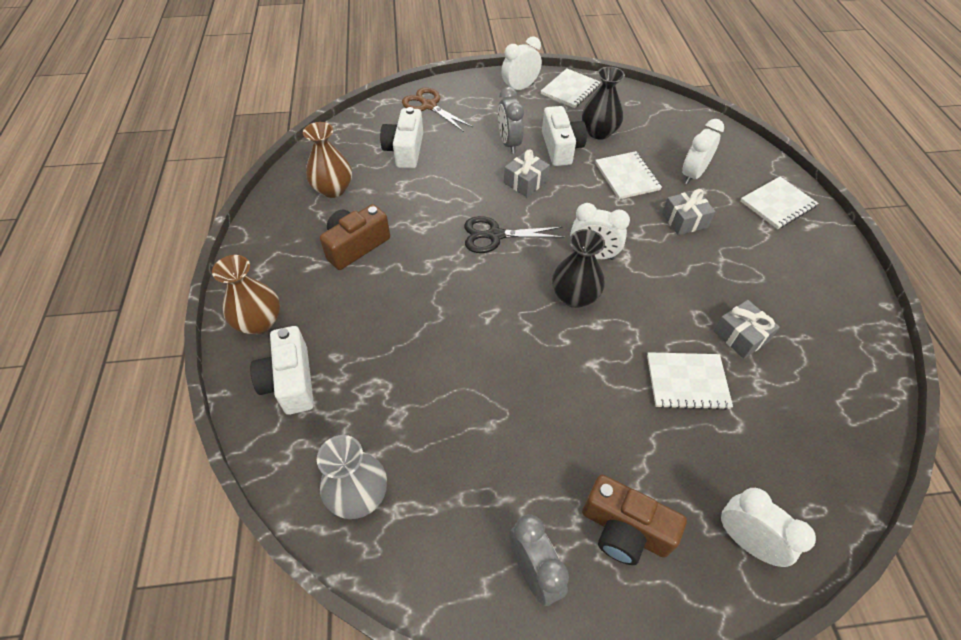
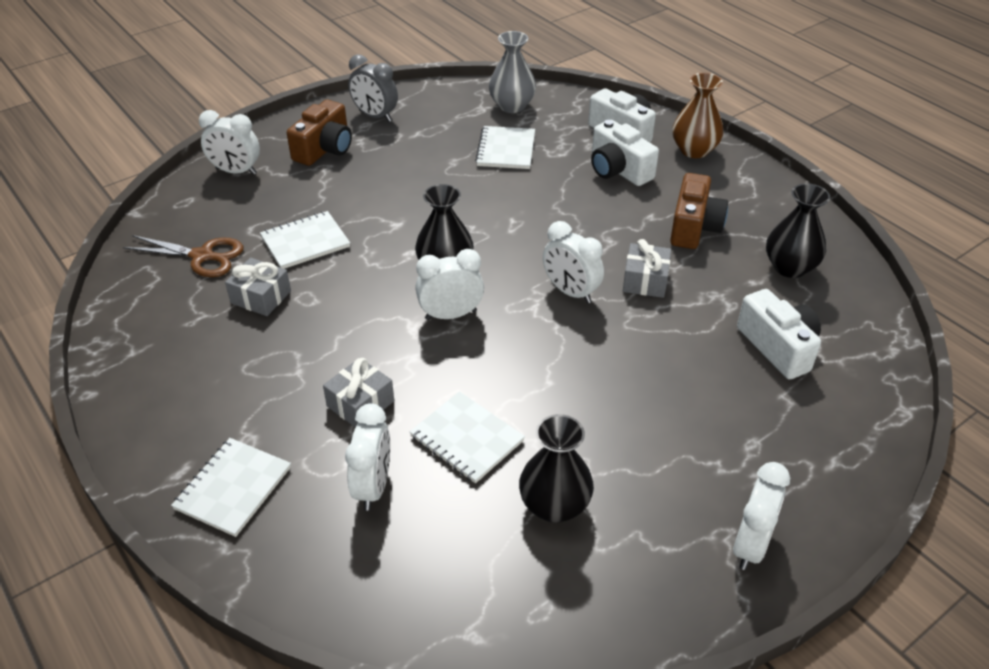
camera: 150 degrees right, 10 degrees down
brown vase [303,122,352,198] -> black vase [766,183,830,278]
brown scissors [402,87,473,132] -> brown scissors moved to [123,235,243,277]
black scissors [464,216,564,253] -> white clock [543,221,604,303]
grey clock [498,87,524,154] -> none
grey gift [504,150,550,197] -> grey gift moved to [623,239,671,298]
white notebook [541,68,600,108] -> white notebook moved to [475,126,535,169]
white camera [542,106,587,166] -> white camera moved to [591,120,659,186]
brown camera [582,475,687,565] -> brown camera turned 120 degrees clockwise [287,100,352,166]

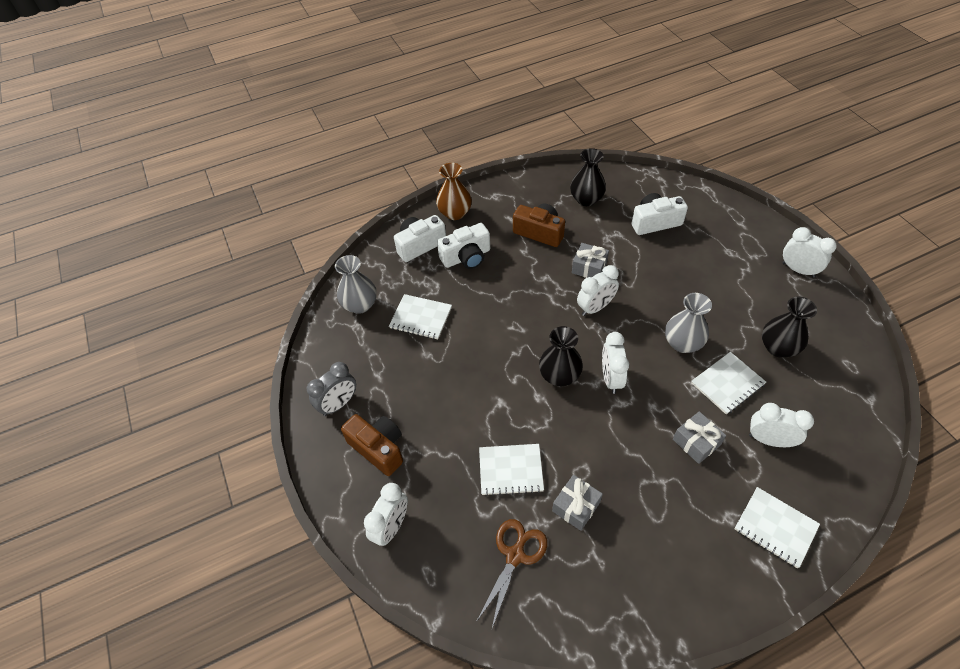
camera: 75 degrees left, 10 degrees up
white notebook [260,211,350,269] -> white notebook turned 75 degrees counterclockwise [479,444,544,496]
none -> grey vase [665,293,712,353]

